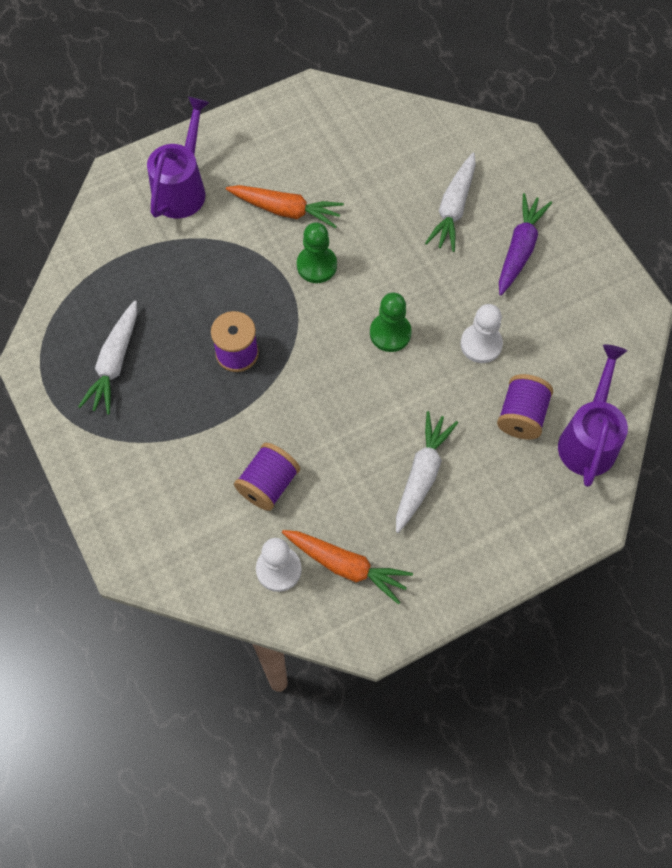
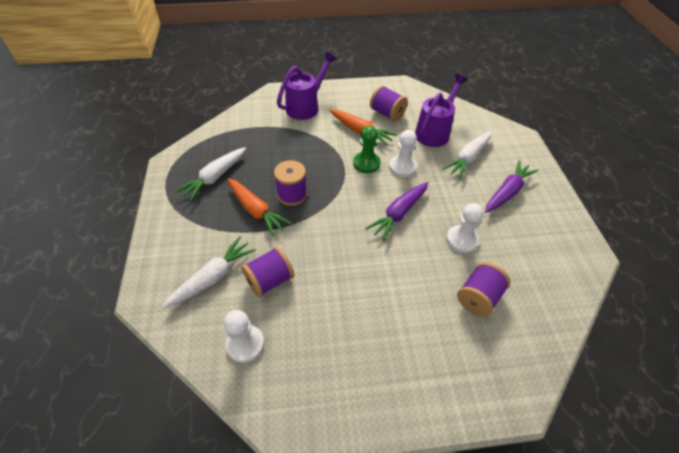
camera: 20 degrees right, 15 degrees down
orange carrot [282,530,413,605] -> orange carrot moved to [228,178,291,236]
green pawn [370,293,412,352] -> purple carrot [365,182,428,241]
white carrot [396,411,458,533] -> white carrot moved to [162,236,256,309]
purple watering can [558,344,628,487] -> purple watering can moved to [415,74,468,147]
none -> purple spool [370,86,408,121]
none -> white pawn [389,130,417,177]

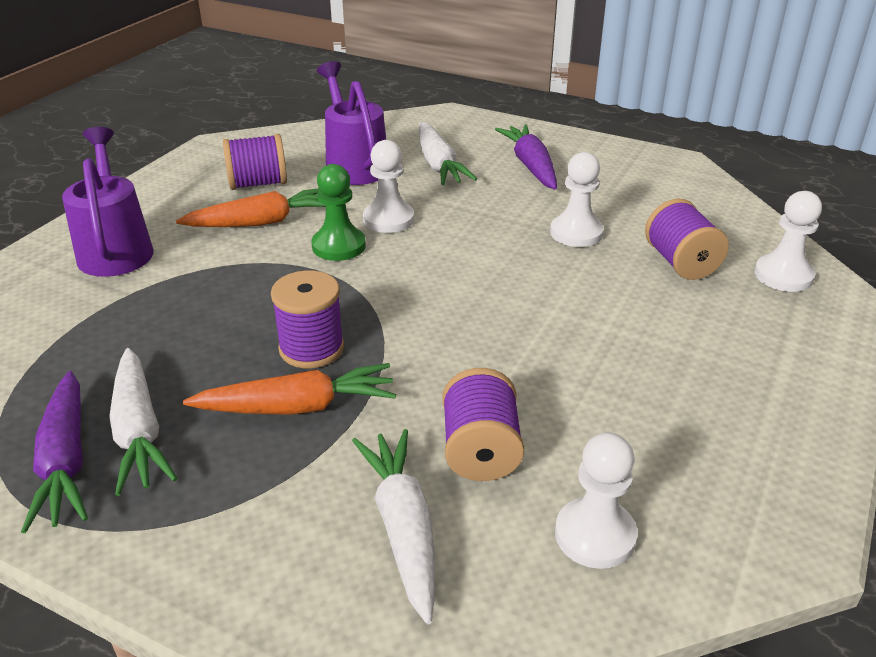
camera: 55 degrees left, 15 degrees down
purple carrot [365,182,428,241] -> purple carrot moved to [21,371,88,533]
none -> white pawn [755,191,822,292]

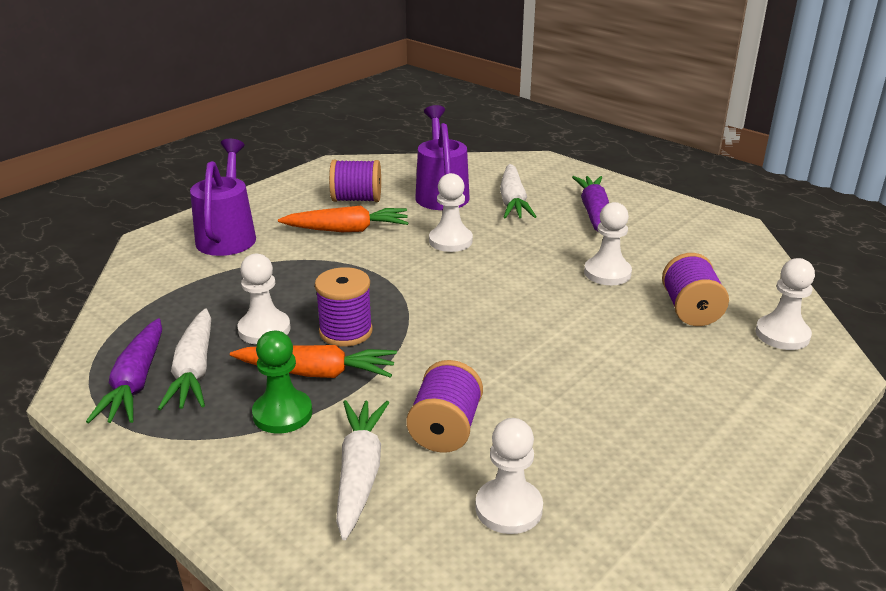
camera: 15 degrees right, 5 degrees down
green pawn [311,164,366,261] -> green pawn moved to [252,331,312,434]
none -> white pawn [237,254,291,345]

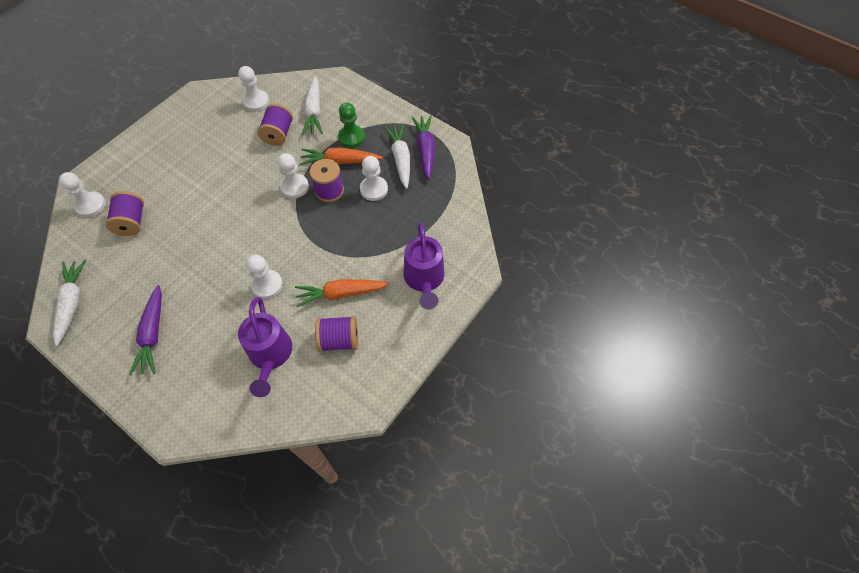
camera: 175 degrees right, 30 degrees up
white carrot [500,164,537,219] -> white carrot moved to [53,260,87,346]
white pawn [584,202,632,285] -> white pawn moved to [278,153,309,198]

